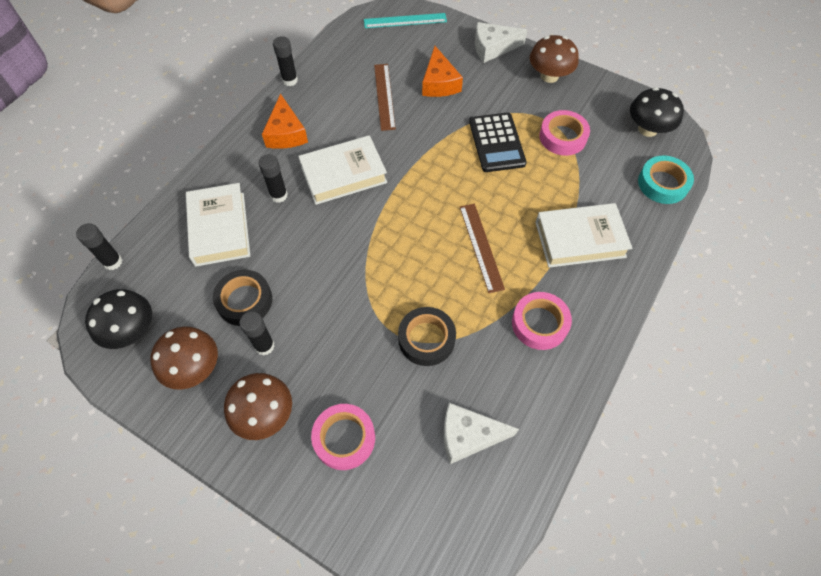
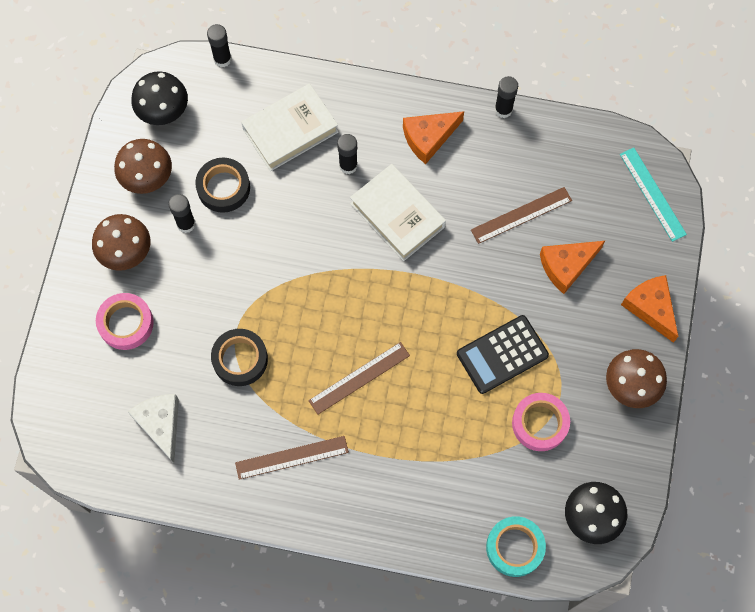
camera: 70 degrees right, 10 degrees up
white cheese [475,22,527,63] -> orange cheese [621,275,678,343]
pink tape [512,292,572,350] -> brown ruler [235,436,349,480]
white book [535,203,632,268] -> none

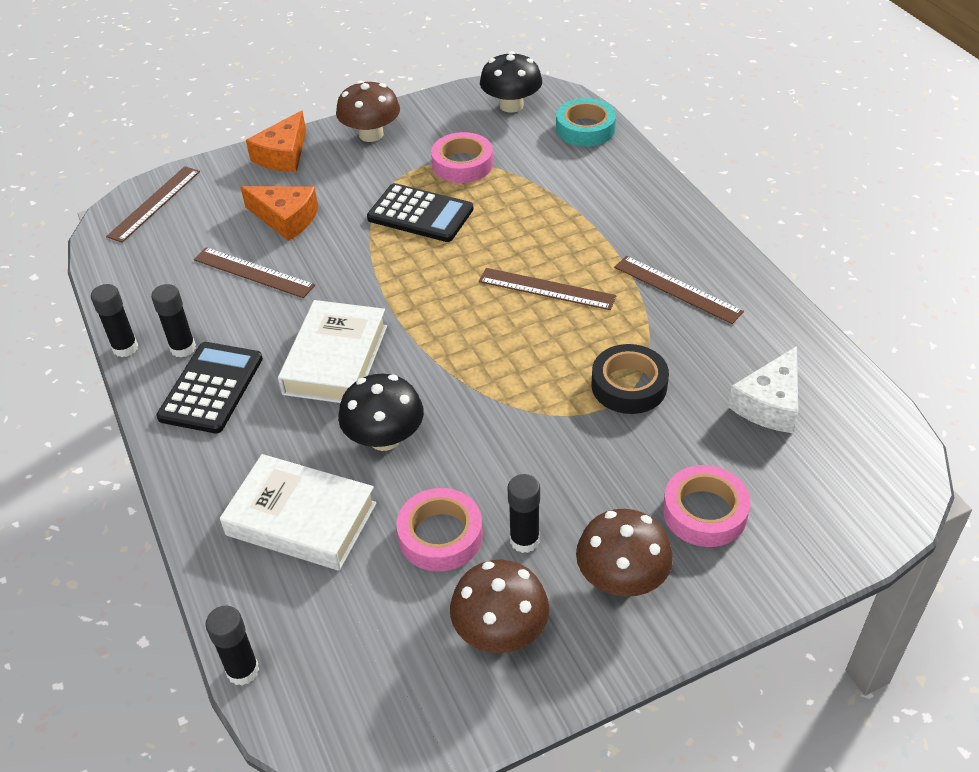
camera: 125 degrees left, 25 degrees down
black mushroom [131,71,188,125] -> black mushroom moved to [338,374,424,451]
black tape [195,158,250,213] -> pink tape [396,488,483,571]
black glue stick [337,134,358,174] -> black glue stick moved to [151,284,196,358]
orange cheese [403,111,464,164] -> black calculator [156,342,263,433]
turquoise ruler [620,148,687,242] -> brown ruler [106,166,200,242]

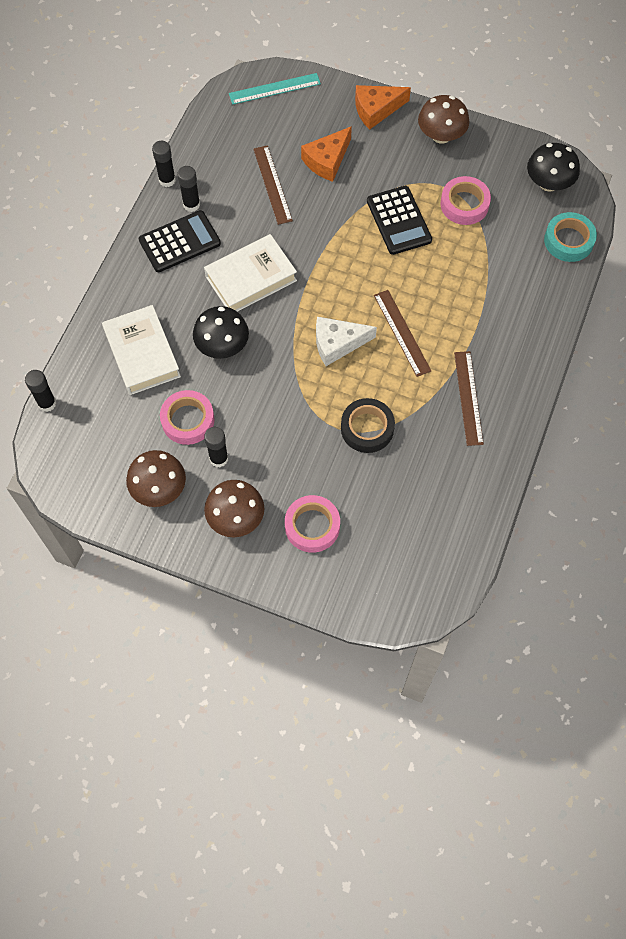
camera: 45 degrees right, 20 degrees up
brown ruler [106,166,200,242] -> turquoise ruler [229,73,321,105]
orange cheese [241,186,318,241] -> orange cheese turned 60 degrees clockwise [301,126,352,182]
white cheese [728,346,798,433] -> white cheese moved to [316,317,377,366]

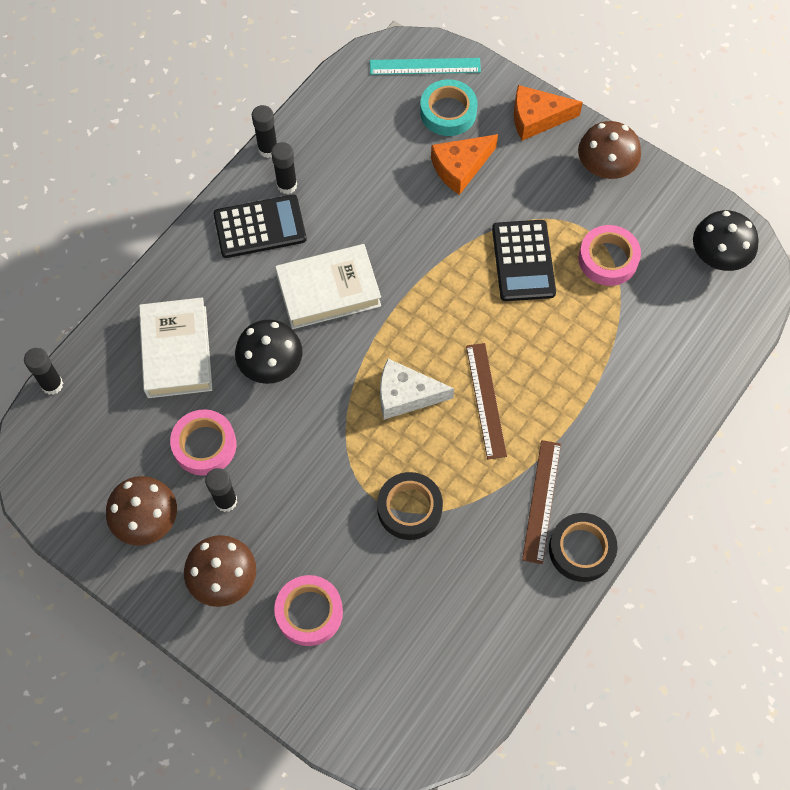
camera: 15 degrees right, 0 degrees up
brown ruler [253,145,293,225] -> none
turquoise tape [544,212,597,262] -> turquoise tape moved to [420,79,477,136]
none -> black tape [549,513,617,582]

